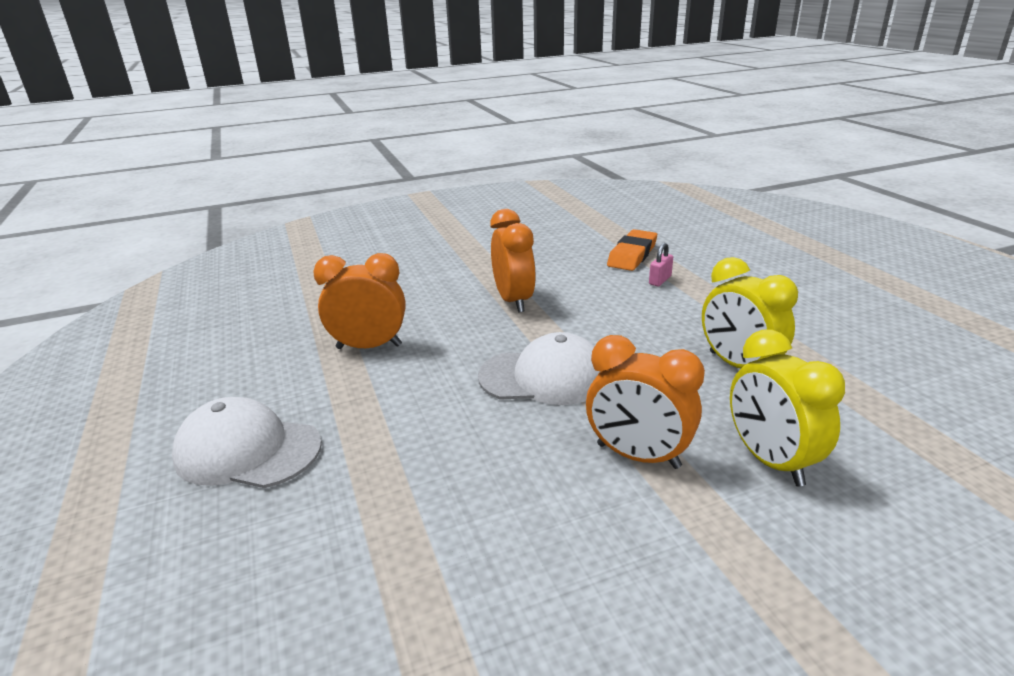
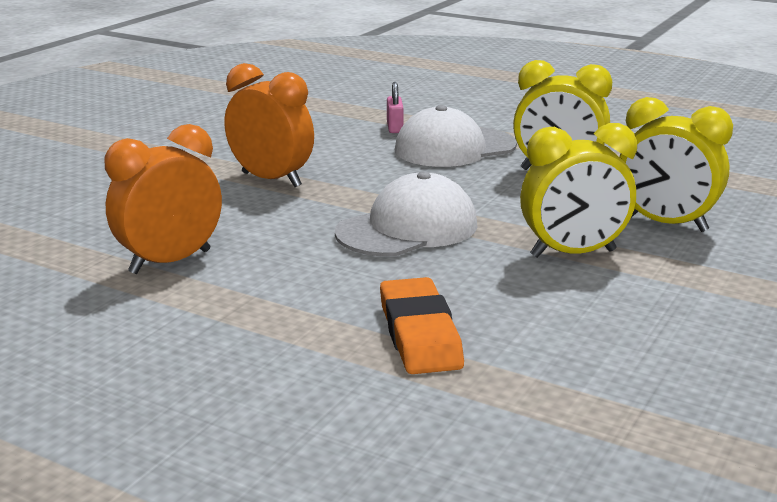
camera: 40 degrees left, 5 degrees down
white cap [172,397,322,488] -> white cap moved to [395,105,517,167]
orange clock [586,335,705,469] -> yellow clock [520,123,637,258]
orange eraser [607,229,657,271] -> orange eraser moved to [380,277,464,374]

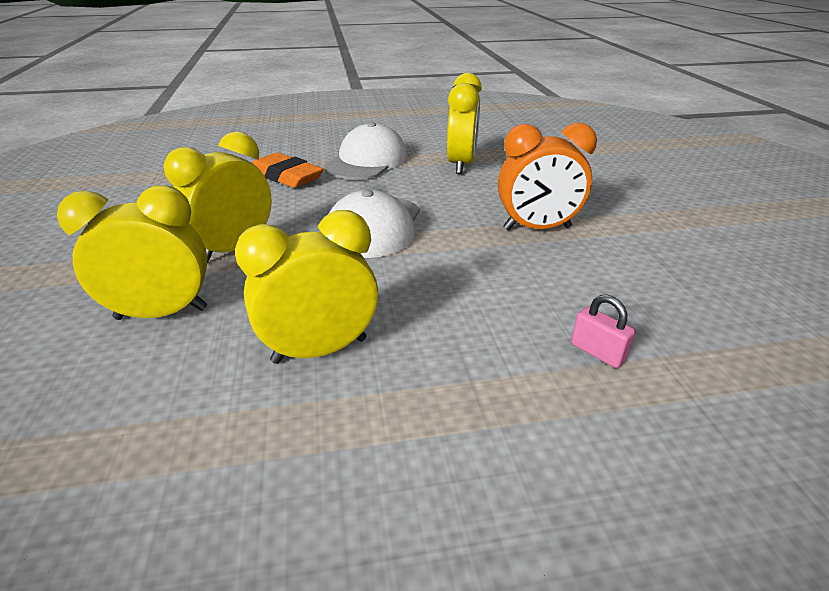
camera: 140 degrees right, 10 degrees up
orange clock [105,124,222,274] -> yellow clock [447,73,482,174]
white cap [395,105,517,167] -> white cap moved to [324,122,408,180]

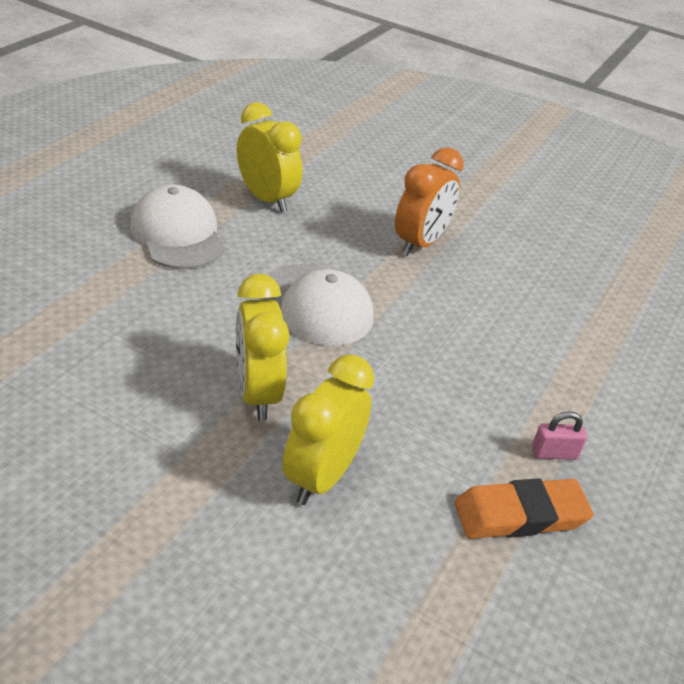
camera: 55 degrees left, 5 degrees up
yellow clock [235,210,378,364] -> none
orange eraser [252,152,323,188] -> orange eraser moved to [455,478,594,539]
pink padlock [571,294,635,368] -> pink padlock moved to [532,411,587,460]

